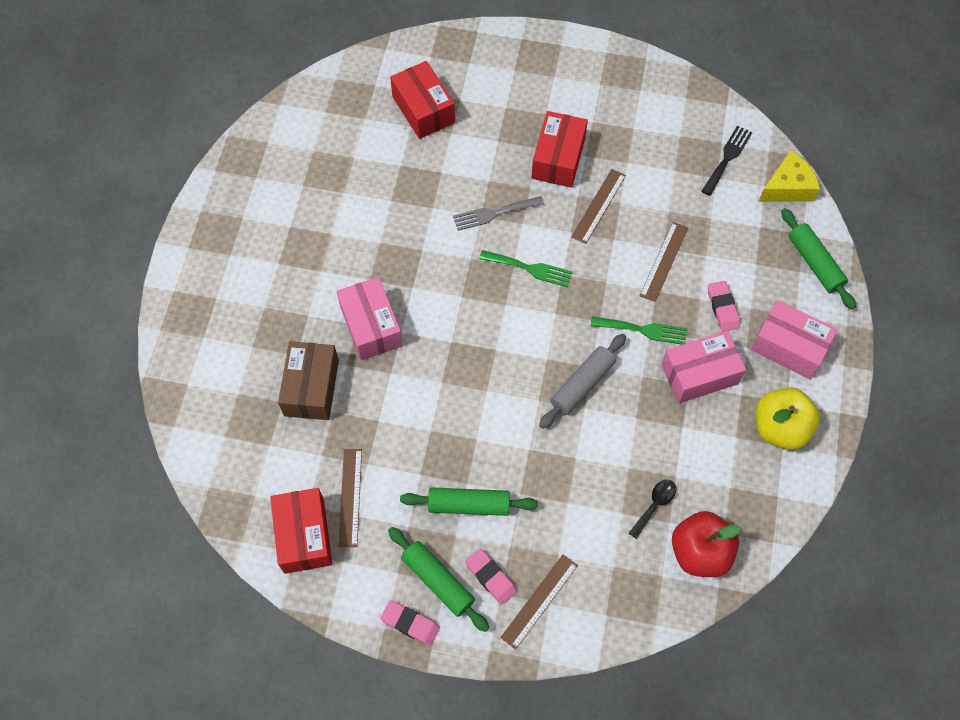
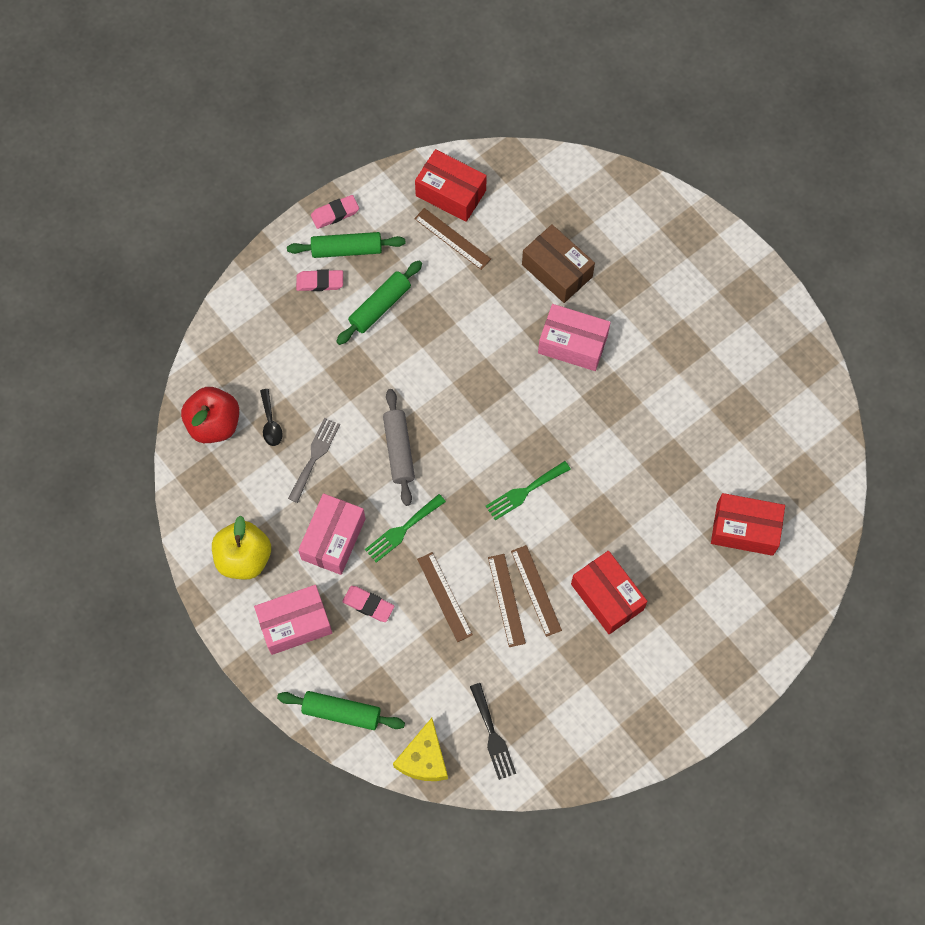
camera: 130 degrees right, 5 degrees up
grey fork [453,196,544,231] -> grey fork moved to [288,418,340,503]
brown ruler [500,554,578,650] -> brown ruler moved to [488,554,526,647]

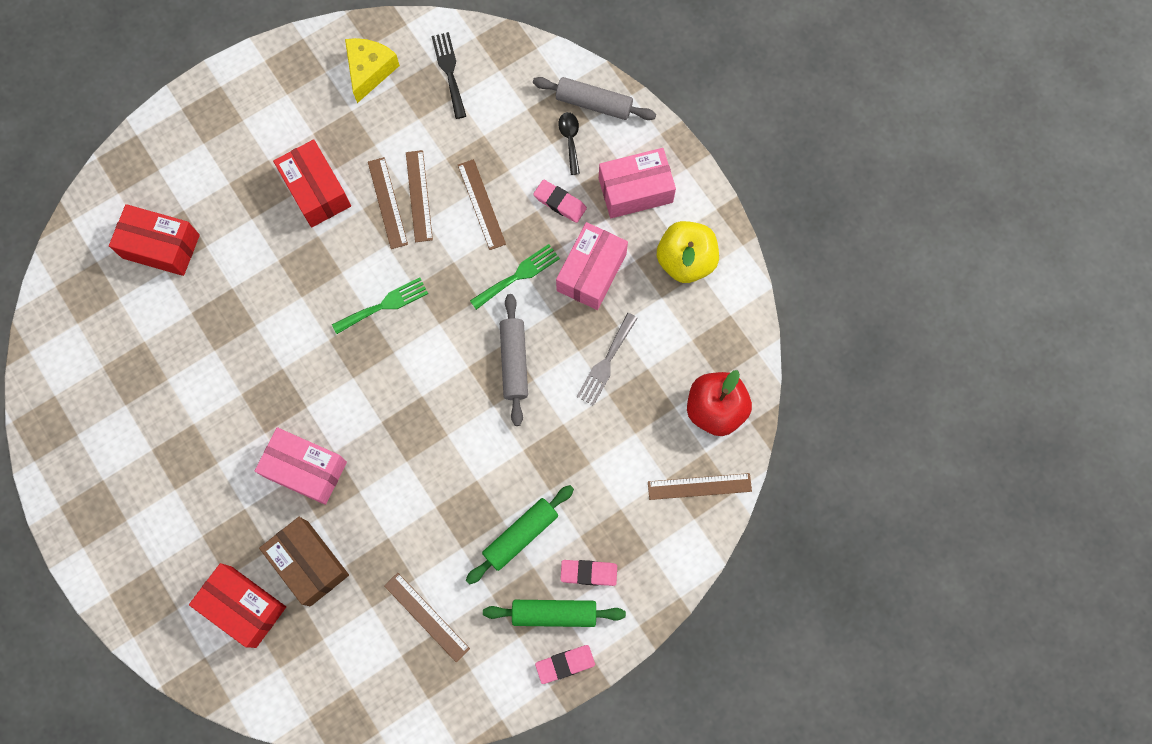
camera: 175 degrees left, 5 degrees up
black spoon [260,389,283,446] -> black spoon moved to [558,112,580,175]
green rolling pin [277,691,405,730] -> grey rolling pin [533,77,656,120]
yellow cheese [393,718,448,781] -> yellow cheese moved to [345,38,400,103]
red box [415,149,487,222] -> red box moved to [189,563,286,648]
none -> brown ruler [648,473,752,500]

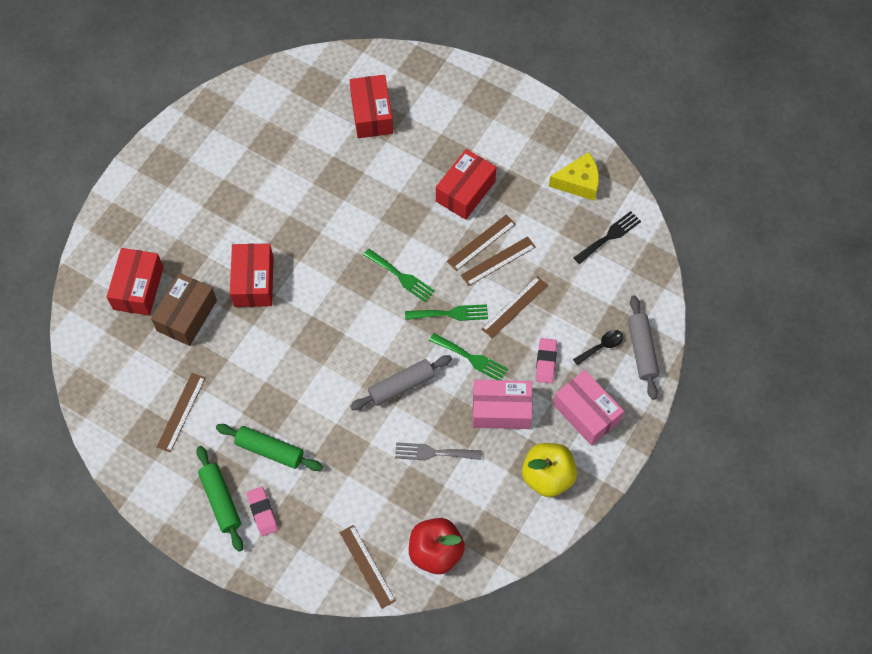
camera: 65 degrees right, 10 degrees down
pink box [255,427,347,505] -> red box [230,244,274,307]
pink eraser [535,645,595,684] -> none
none -> green fork [405,304,488,321]

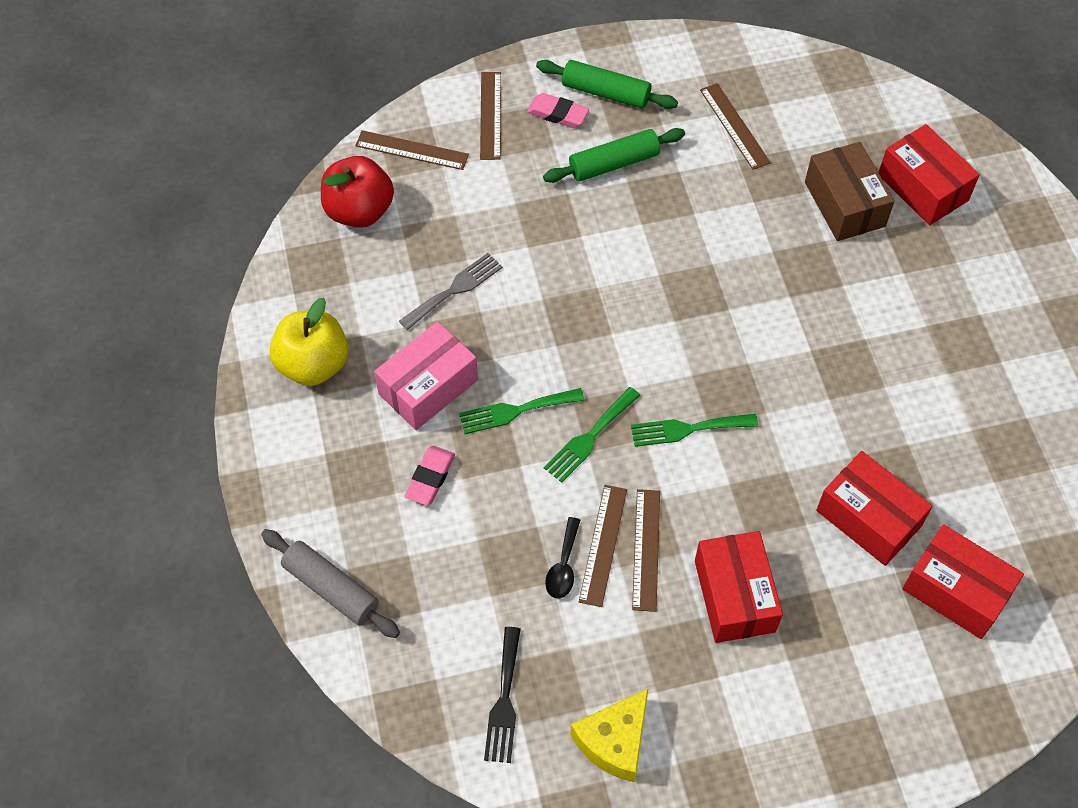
camera: 135 degrees right, 5 degrees down
red box [230,244,274,307] -> red box moved to [816,451,933,566]
grey rolling pin [350,355,452,410] -> none
brown ruler [482,276,548,338] -> brown ruler moved to [480,72,501,160]
pink eraser [536,338,557,383] -> pink eraser turned 60 degrees clockwise [404,446,455,506]
pink box [553,370,624,446] -> none
black spoon [573,330,623,366] -> black spoon moved to [545,517,580,598]

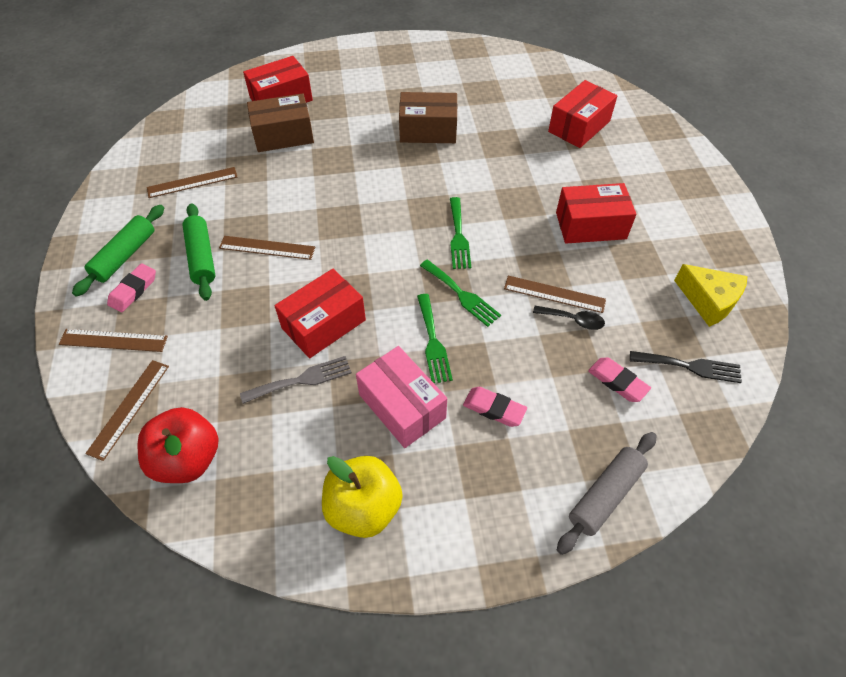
camera: 85 degrees left, 5 degrees down
grey fork [399,253,503,330] -> grey fork turned 105 degrees clockwise [240,356,352,404]
brown ruler [632,489,660,612] -> brown ruler moved to [219,236,315,260]
red box [816,451,933,566] -> red box moved to [274,269,366,358]
none -> brown box [399,92,457,143]
none -> pink eraser [588,357,651,402]

